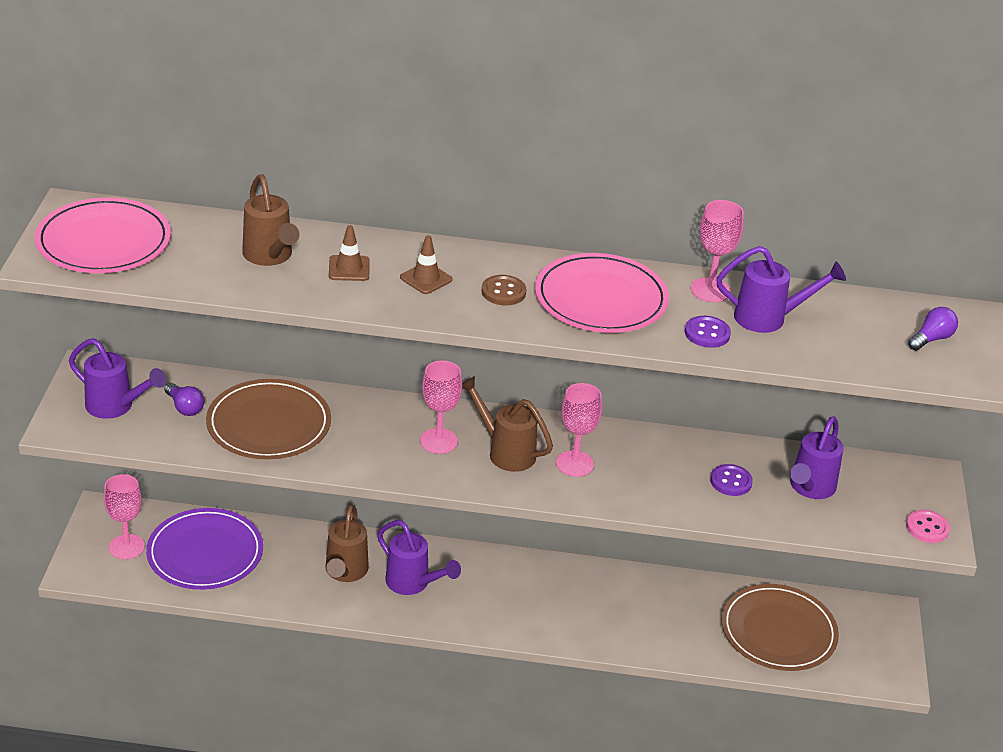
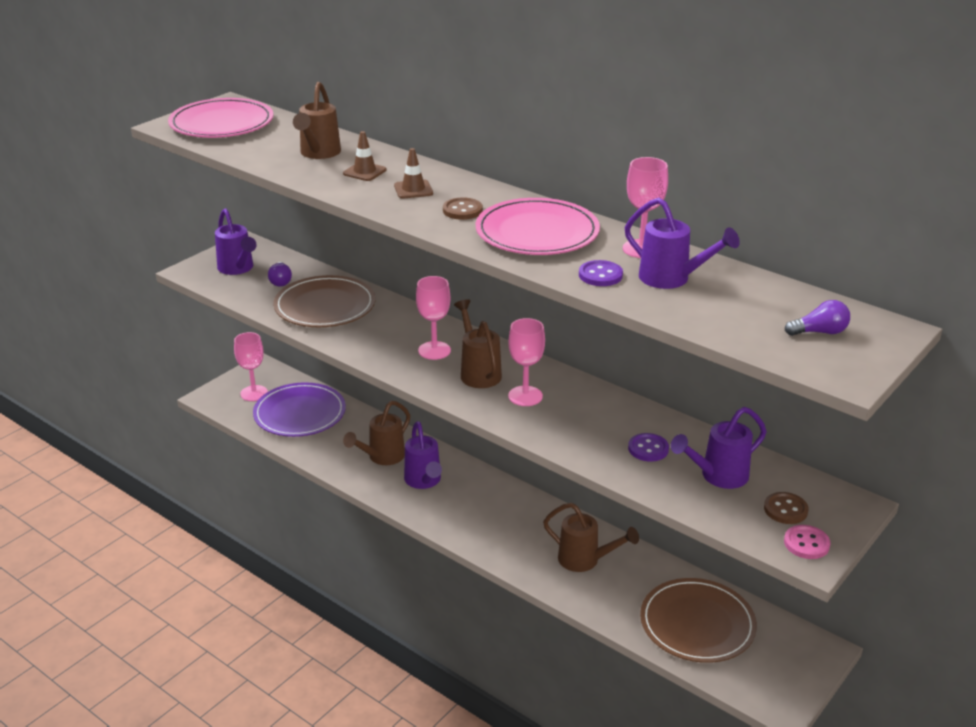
camera: 35 degrees right, 5 degrees down
none -> brown watering can [543,503,639,572]
none -> brown button [764,492,809,524]

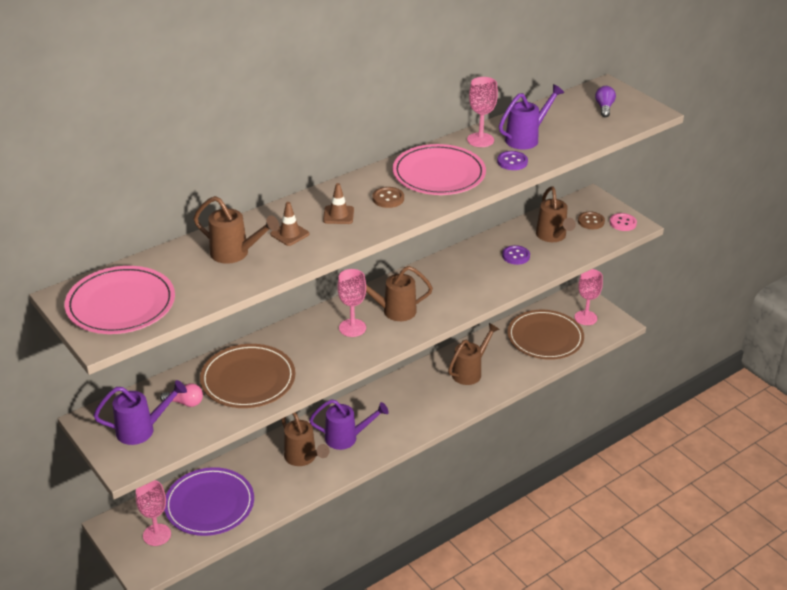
camera: 75 degrees left, 5 degrees up
purple light bulb [268,262,292,287] -> pink light bulb [160,383,203,407]
pink goblet [508,318,545,406] -> pink goblet moved to [575,269,603,325]
purple watering can [671,407,767,489] -> brown watering can [536,187,576,242]

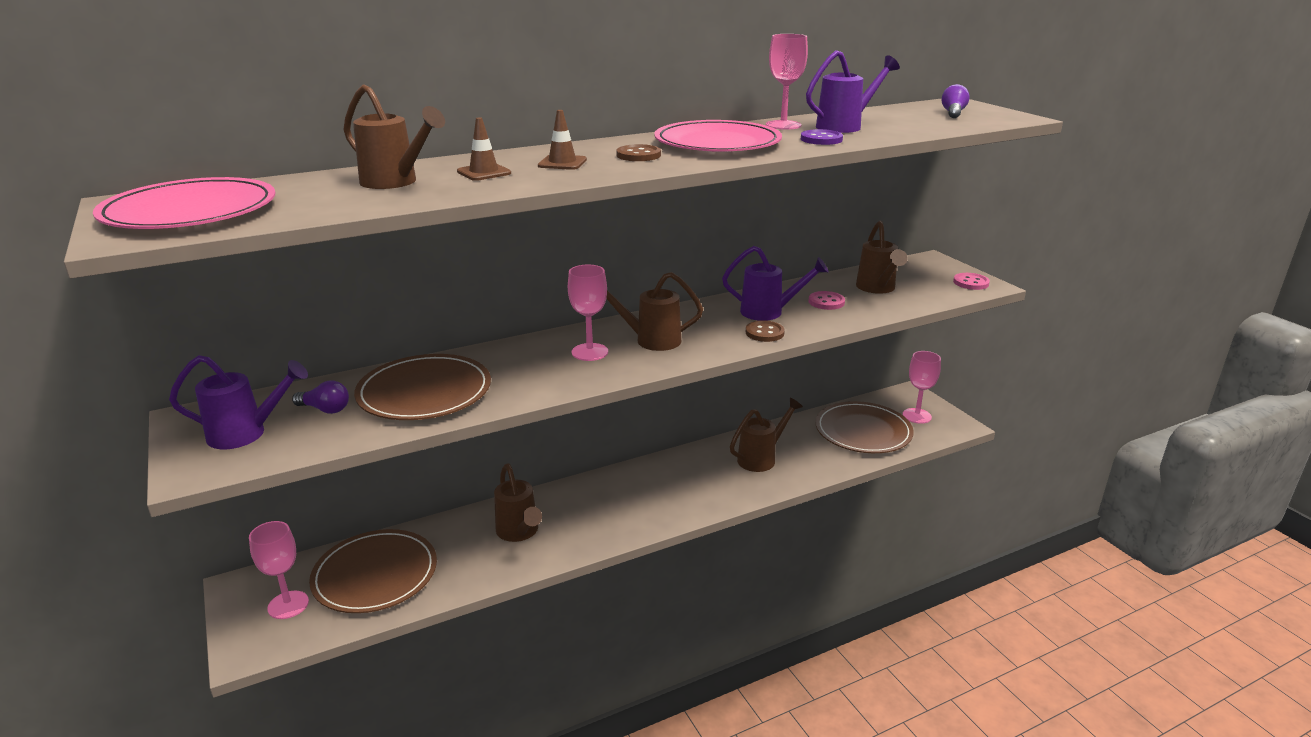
camera: 10 degrees right, 10 degrees down
pink light bulb [160,383,203,407] -> purple light bulb [292,381,349,414]
purple plate [164,467,254,536] -> brown plate [309,529,437,613]
purple watering can [309,399,389,450] -> purple watering can moved to [722,246,829,321]
purple button [502,245,530,265] -> pink button [808,291,845,310]
brown button [578,211,605,229] -> brown button moved to [746,321,785,342]

